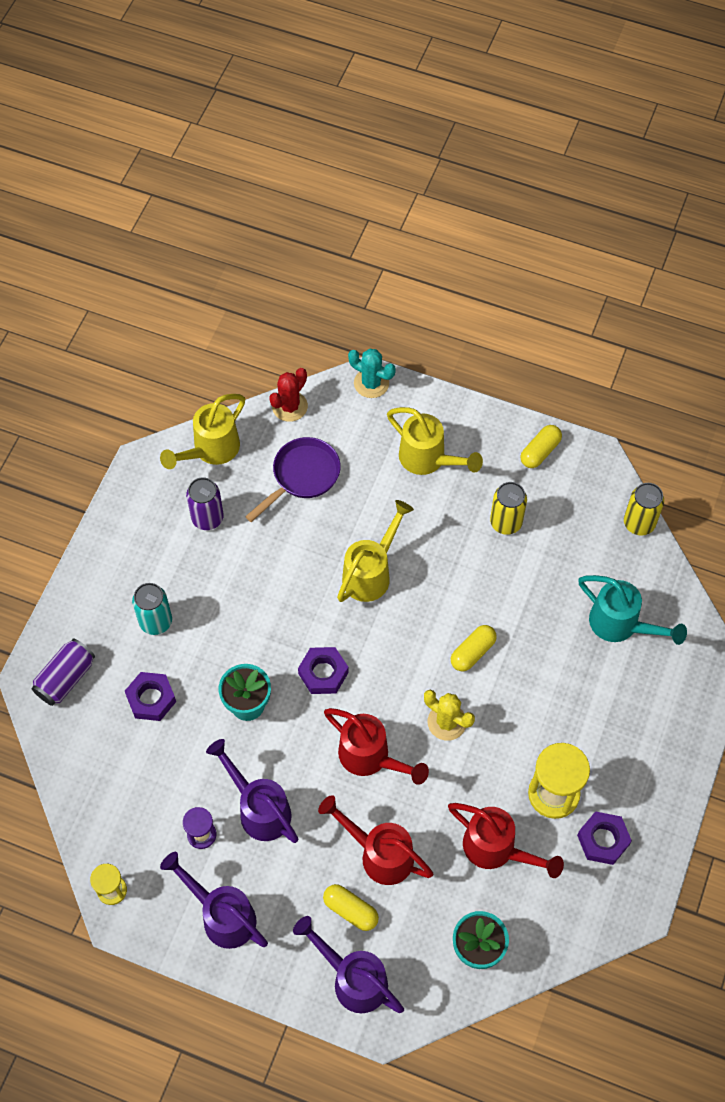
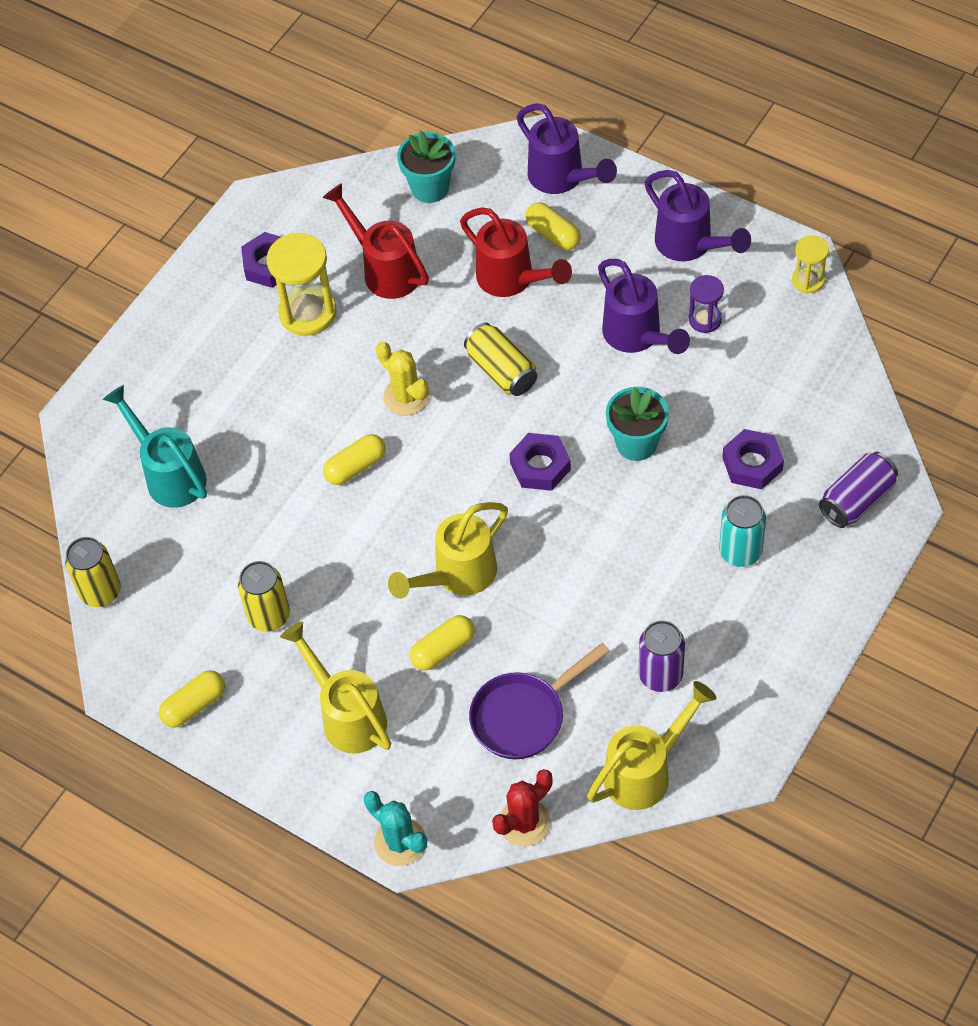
camera: 165 degrees left, 5 degrees down
red watering can [324,708,429,785] -> yellow can [464,322,537,396]
none -> yellow capsule [410,615,475,670]

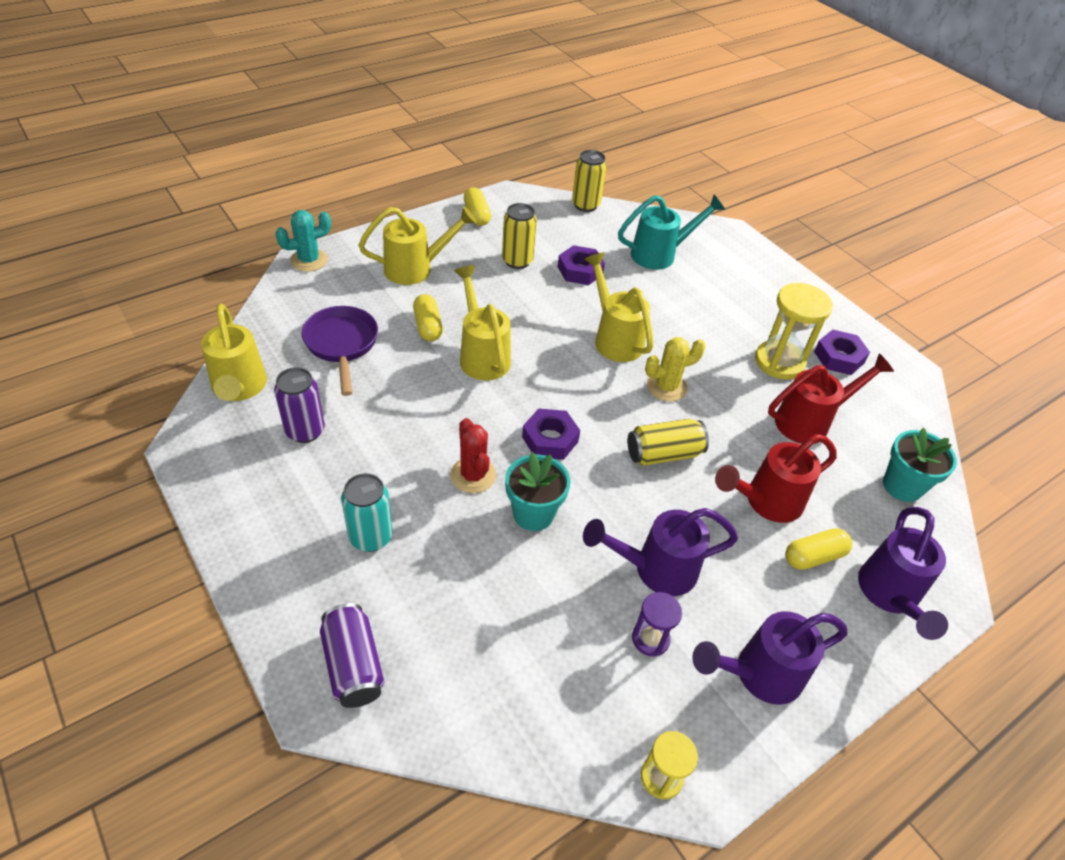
camera: 105 degrees right, 10 degrees down
yellow capsule [323,434,386,485] -> yellow watering can [584,252,653,362]
red cactus [492,769,553,847] -> red cactus moved to [450,418,496,493]
purple watering can [517,103,617,194] -> purple watering can turned 60 degrees counterclockwise [858,507,948,640]
purple nut [722,429,784,489] -> purple nut moved to [558,245,605,285]

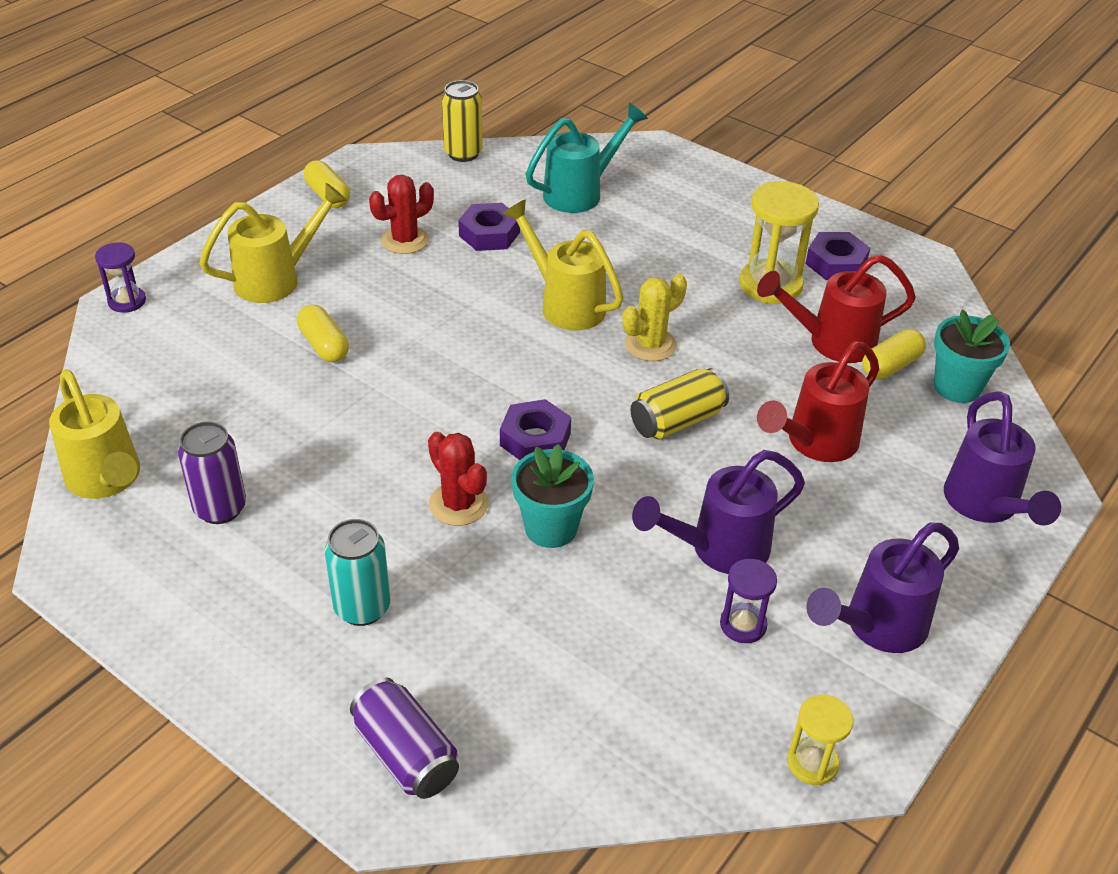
camera: 15 degrees left, 5 degrees down
turquoise cactus [275,210,331,272] -> purple hourglass [95,242,146,313]
purple pan [301,306,378,396] -> none
yellow watering can [454,265,511,380] -> none
yellow can [502,203,537,269] -> red cactus [369,175,434,254]
red watering can [768,353,894,444] -> red watering can turned 150 degrees counterclockwise [757,254,916,363]
yellow capsule [785,528,852,570] -> yellow capsule moved to [862,329,926,380]

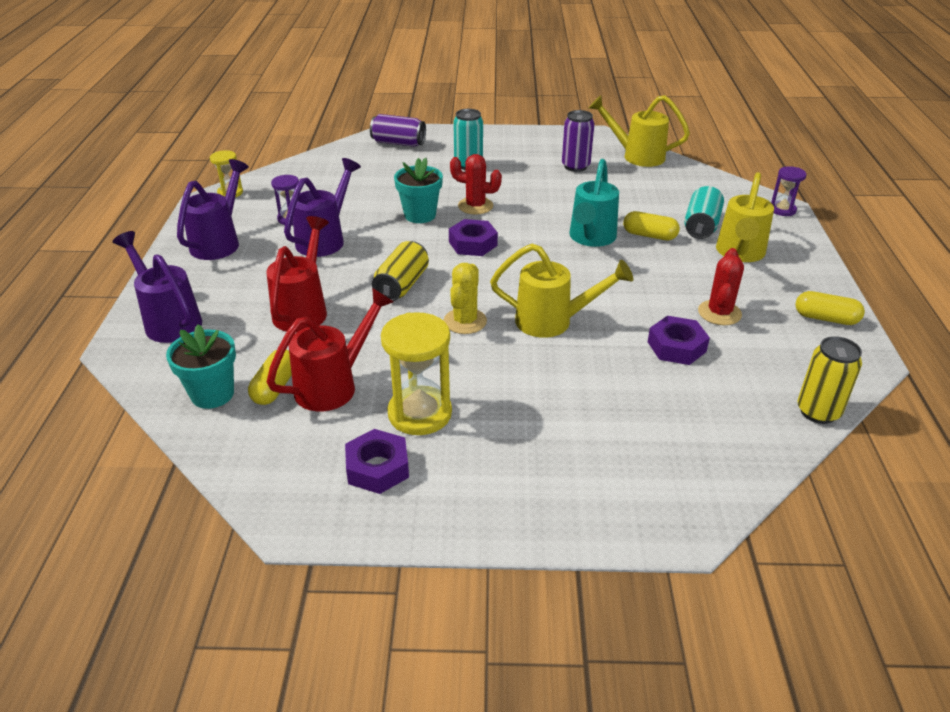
camera: 145 degrees right, 5 degrees down
turquoise watering can [526,103,648,213] -> turquoise watering can moved to [569,159,619,247]
none -> turquoise can [684,186,724,239]

